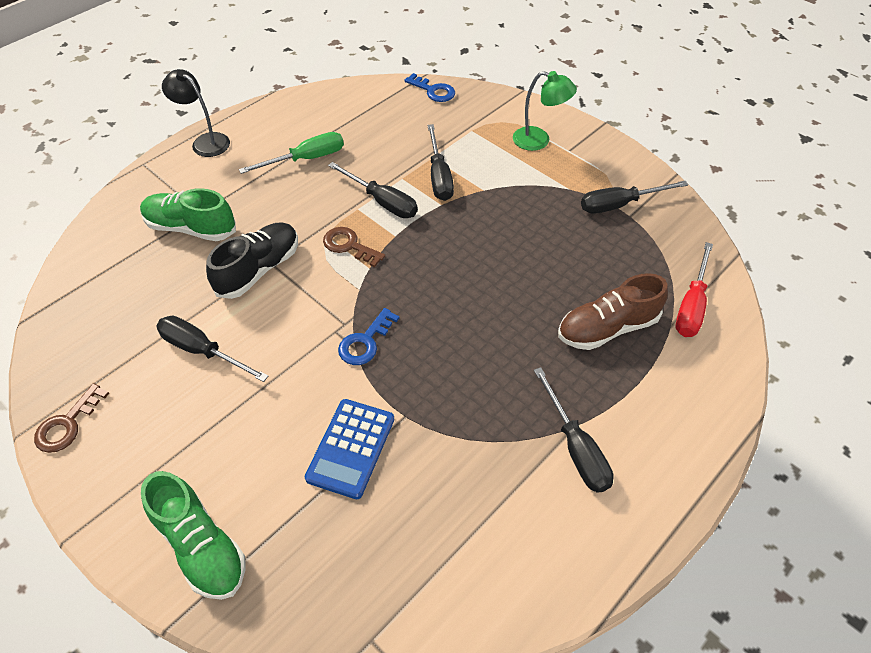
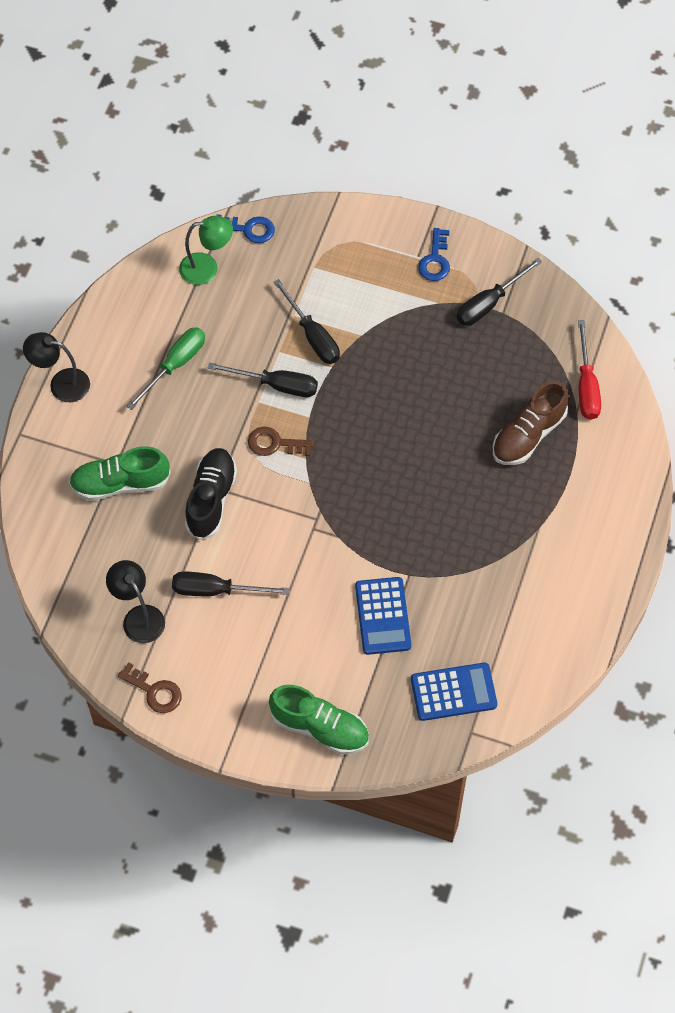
camera: 25 degrees left, 10 degrees up
brown key [34,383,109,453] -> brown key turned 60 degrees counterclockwise [118,662,181,713]
blue key [338,308,400,365] -> blue key moved to [418,228,450,281]
green lamp [513,71,577,151] -> green lamp moved to [179,216,233,285]
black screwdriver [534,367,614,493] -> none
none -> black lamp [106,560,165,643]
none -> blue calculator [411,662,497,721]

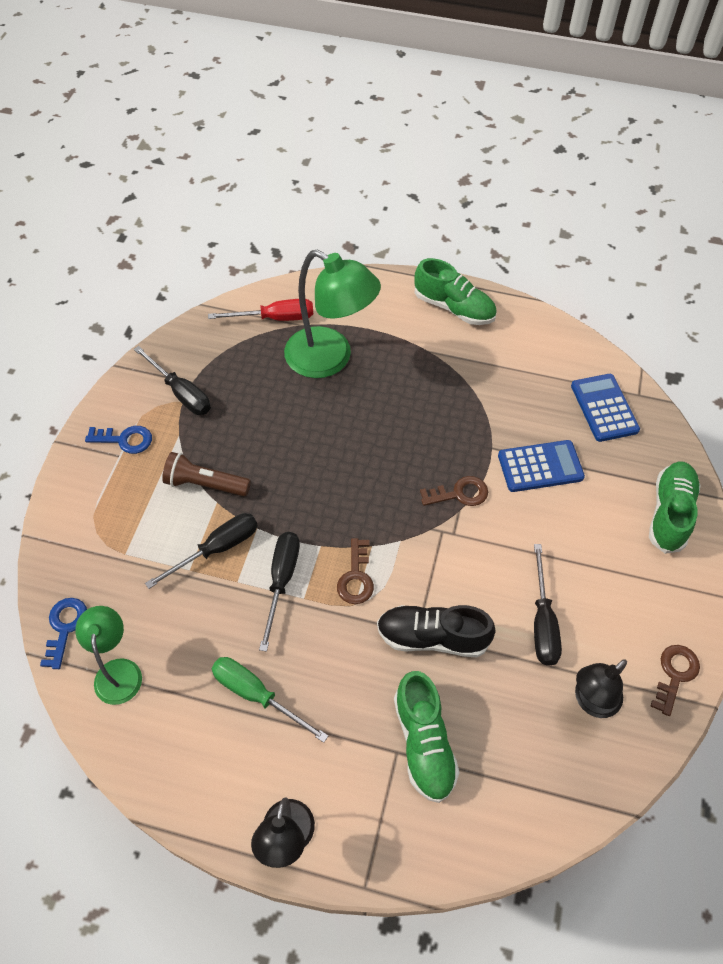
camera: 95 degrees left, 5 degrees down
brown shoe [493,381,568,465] -> green lamp [284,250,381,378]
none -> brown flashlight [162,452,251,496]
none -> green shoe [414,258,497,325]
none -> brown key [420,476,488,506]

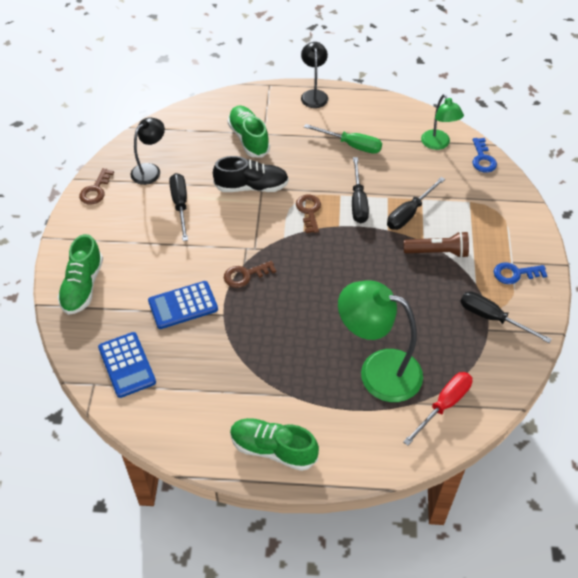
camera: 170 degrees right, 5 degrees down
red screwdriver [208,299,313,321] -> red screwdriver turned 150 degrees clockwise [403,372,472,446]

